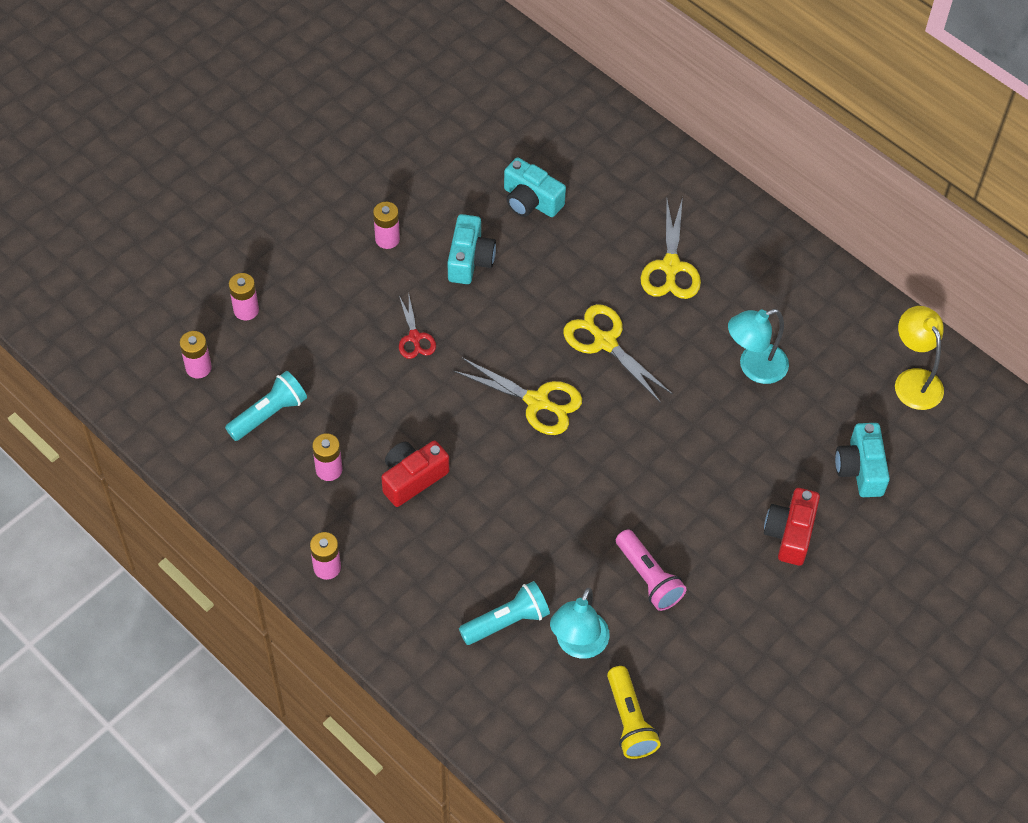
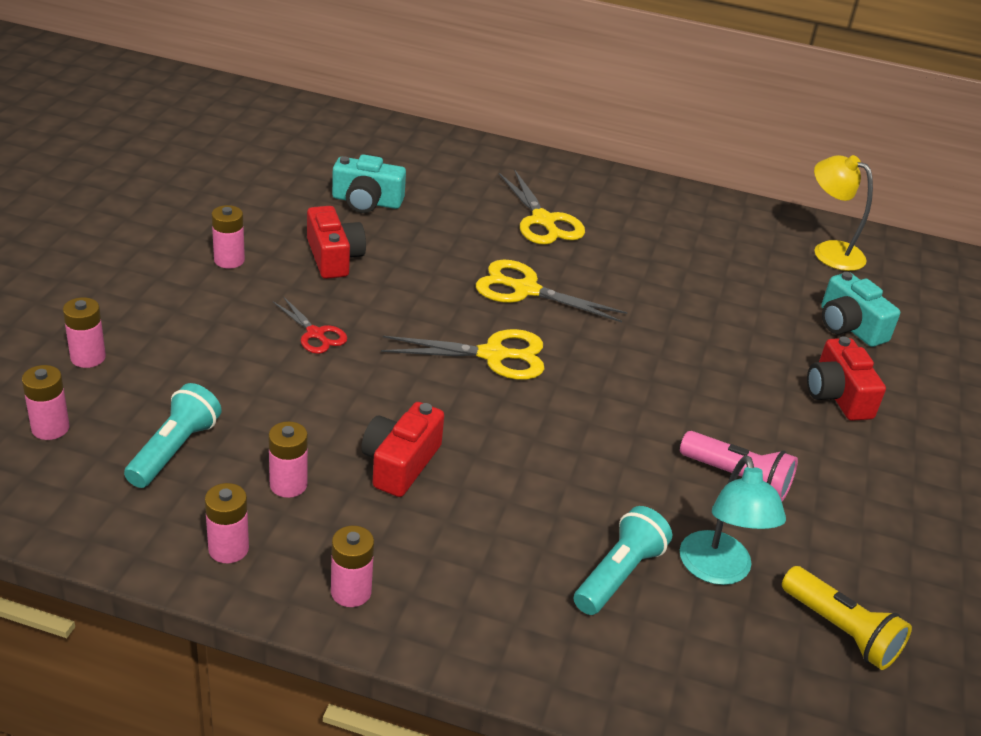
camera: 30 degrees left, 20 degrees down
turquoise camera [448,214,496,284] -> red camera [307,206,366,279]
turquoise lamp [728,309,789,384] -> none
none -> pink battery [205,483,249,563]

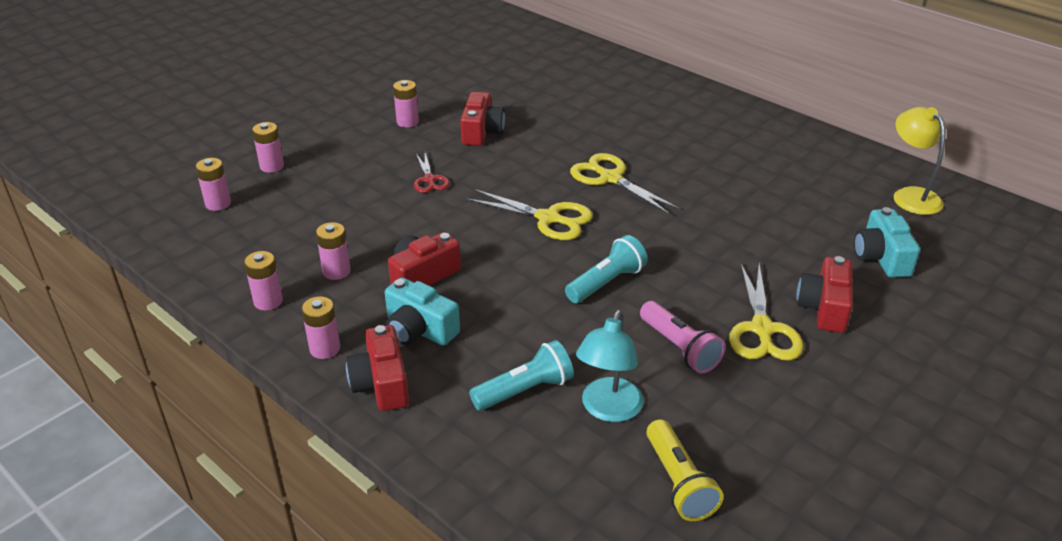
camera: 30 degrees right, 0 degrees up
turquoise flashlight [124,383,221,488] -> turquoise flashlight moved to [565,235,648,303]
turquoise camera [332,154,406,213] -> turquoise camera moved to [385,277,460,346]
yellow scissors [499,169,585,245] -> yellow scissors moved to [729,264,803,361]
none -> red camera [346,325,409,411]

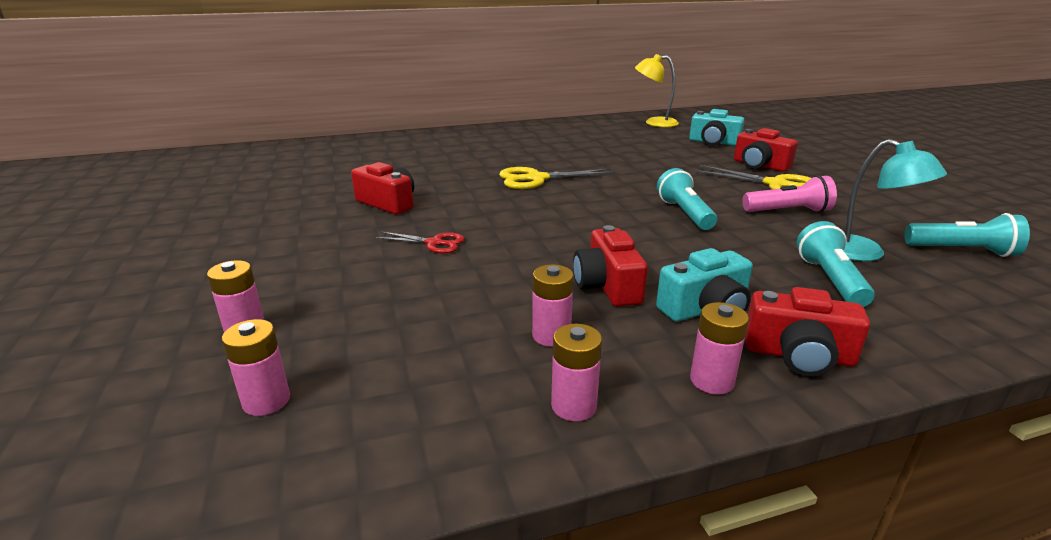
camera: 60 degrees left, 10 degrees down
pink battery [393,80,419,127] -> none
yellow scissors [466,189,593,240] -> none
yellow flashlight [646,419,724,521] -> turquoise flashlight [905,213,1030,257]

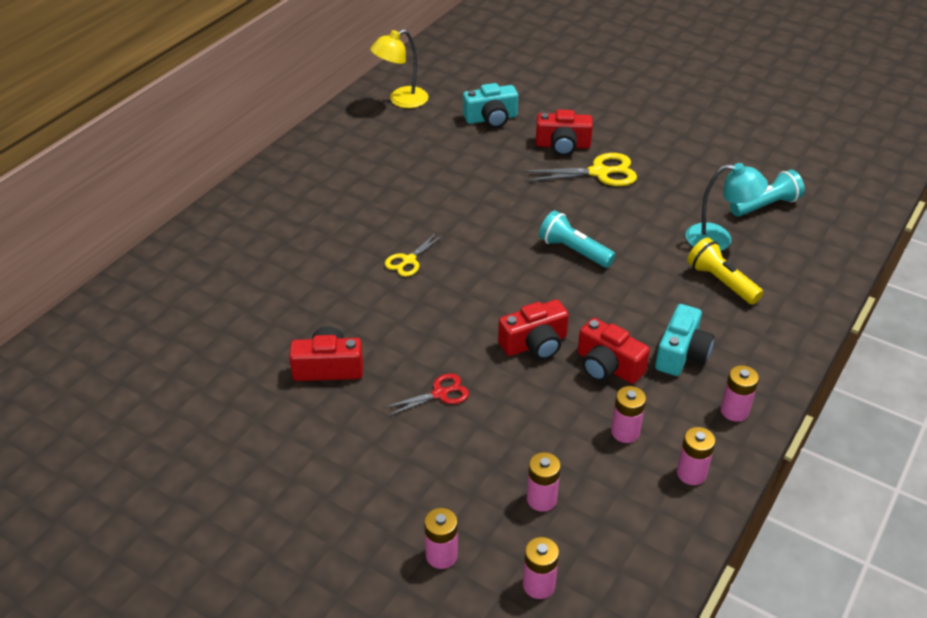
camera: 40 degrees left, 15 degrees up
yellow scissors [499,167,614,189] -> yellow scissors [385,232,445,277], size x0.61
pink flashlight [742,175,837,213] -> none
red camera [745,287,870,377] -> red camera moved to [498,299,569,360]
turquoise flashlight [796,221,875,307] -> yellow flashlight [687,237,763,305]
none -> pink battery [527,452,561,512]

